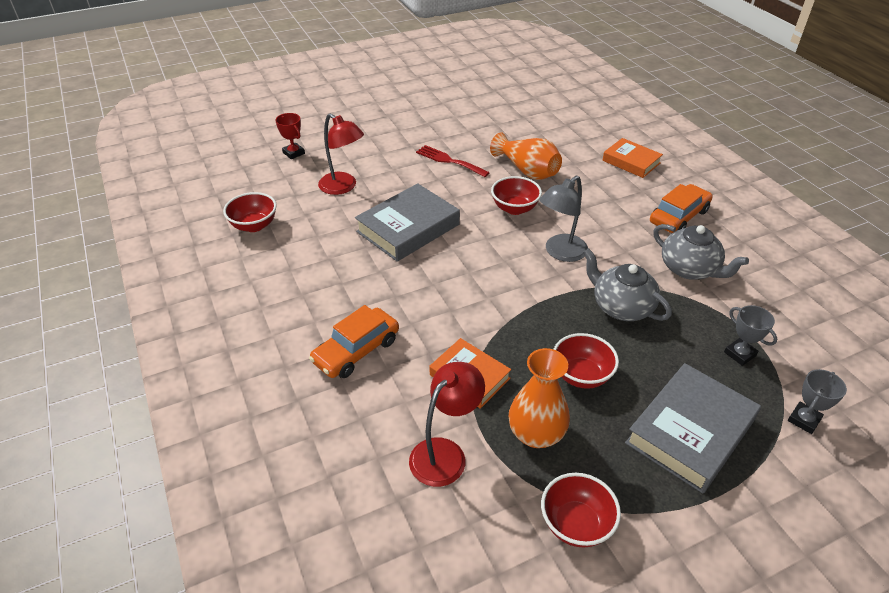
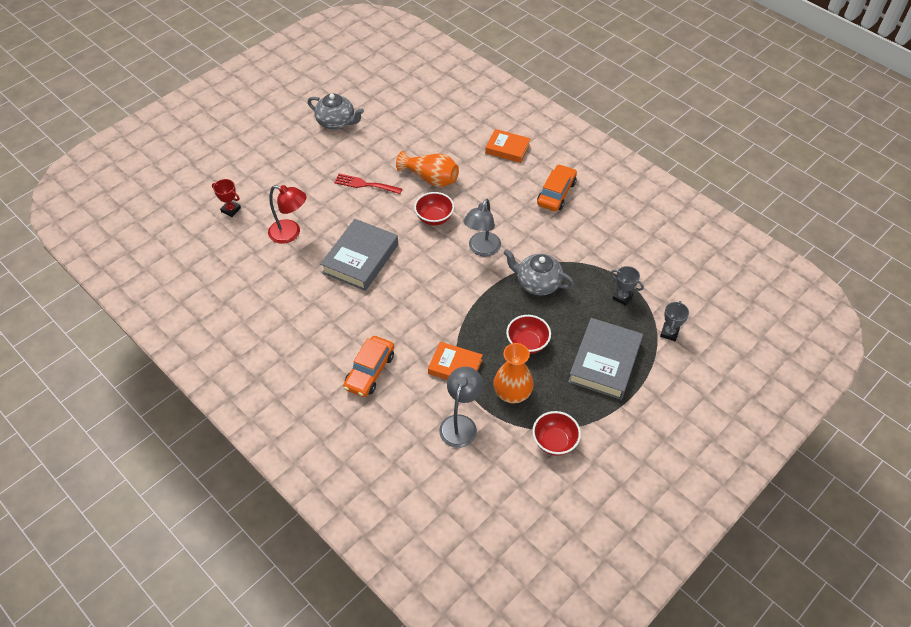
camera: 20 degrees left, 10 degrees up
red bowl [223,192,277,232] -> none
red lamp [409,362,485,487] -> grey lamp [439,367,483,448]
grey teapot [653,224,749,279] -> grey teapot moved to [308,94,364,130]

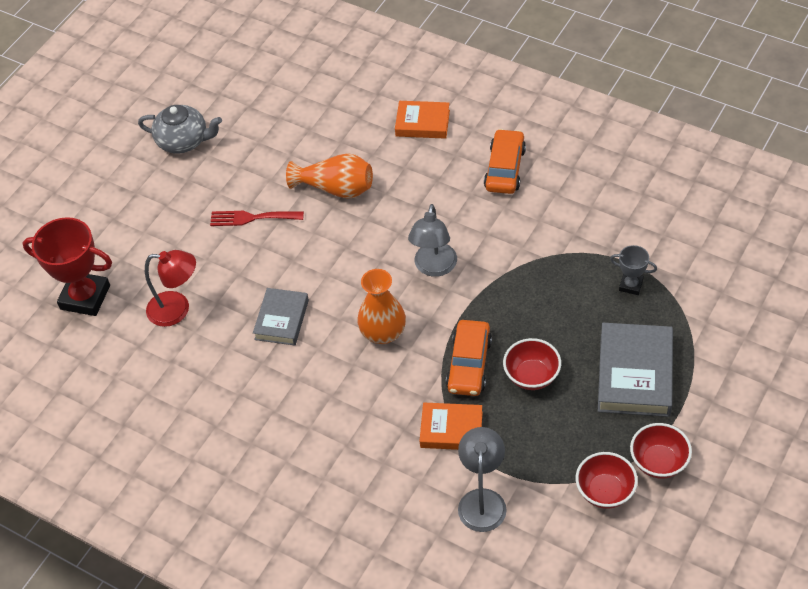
camera: 10 degrees left, 0 degrees up
red trophy [212,179,241,217] -> red trophy [23,217,112,316], size x2.01
grey book [320,219,398,291] -> grey book [253,288,309,346], size x0.63
orange car [343,336,394,397] -> orange car moved to [446,320,492,396]
red bowl [414,192,454,226] -> red bowl moved to [630,423,692,478]
orange vase [494,343,534,403] -> orange vase moved to [357,269,406,344]
grey teapot [503,249,574,295] -> none
grey trophy [660,301,689,341] -> none

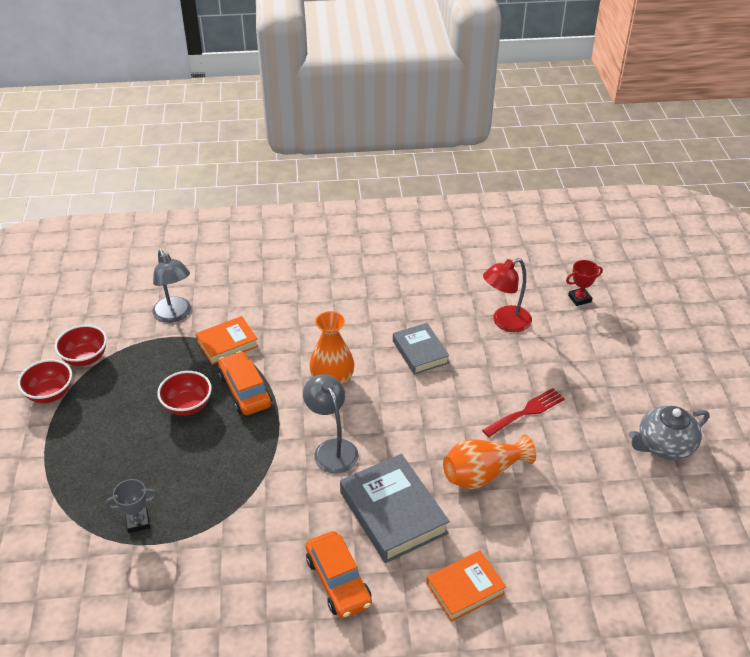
camera: 140 degrees right, 10 degrees down
red trophy [23,217,112,316] -> red trophy [566,260,603,306], size x0.50
grey book [598,323,673,417] -> grey book moved to [340,454,450,563]

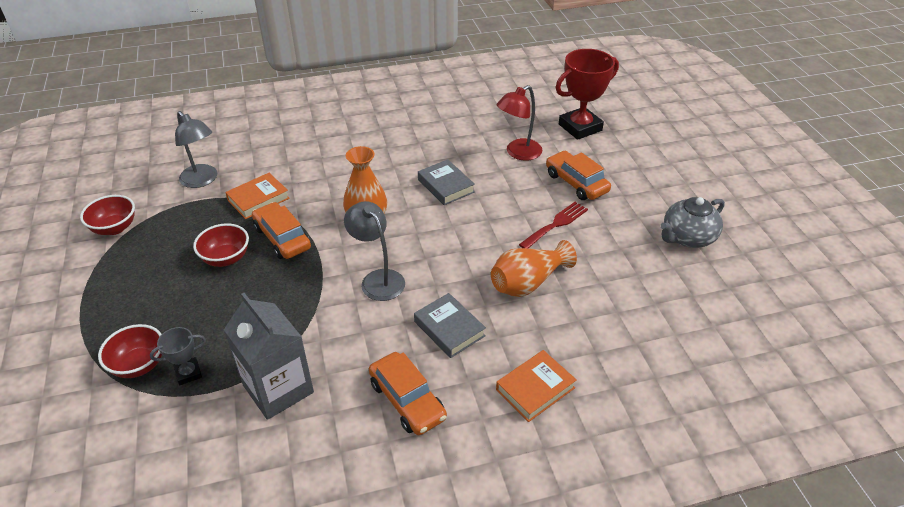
camera: 10 degrees left, 0 degrees up
red bowl [18,359,72,403] -> red bowl moved to [98,324,162,378]
grey book [340,454,450,563] -> grey book [414,293,486,358], size x0.63
red trophy [566,260,603,306] -> red trophy [556,49,619,140], size x2.01
none -> grey carton [224,293,314,420]
none -> orange car [546,151,611,200]

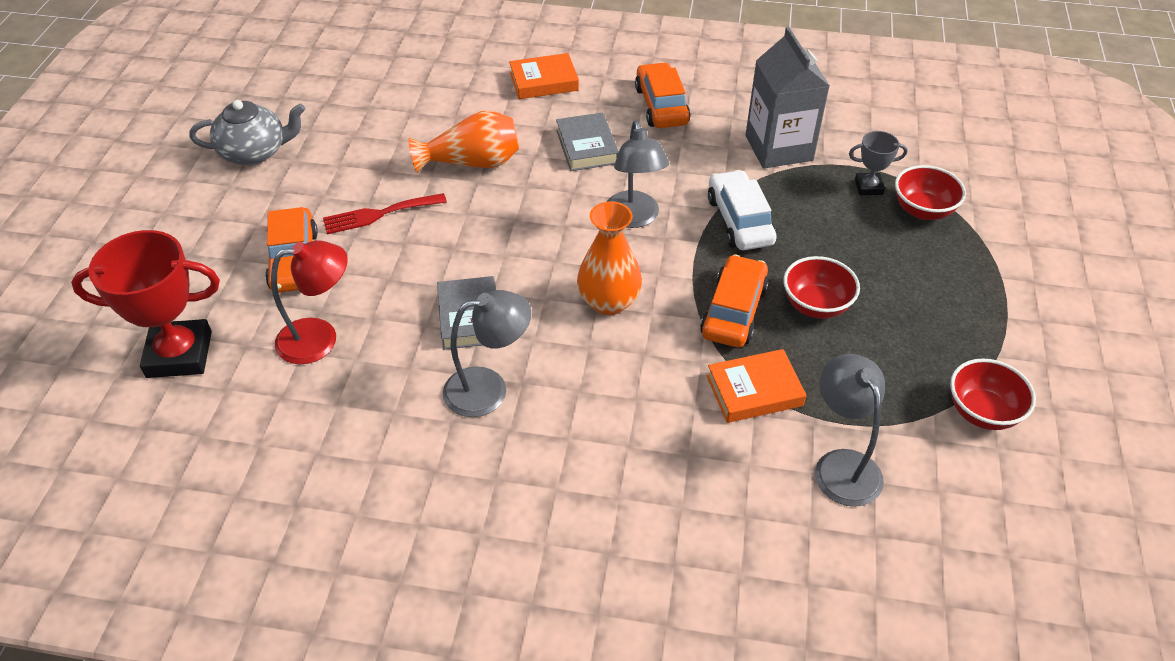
camera: 155 degrees left, 5 degrees up
orange car [252,202,311,259] -> orange car turned 150 degrees counterclockwise [700,254,769,348]
none -> grey lamp [443,290,531,417]
none -> white car [708,170,777,250]

